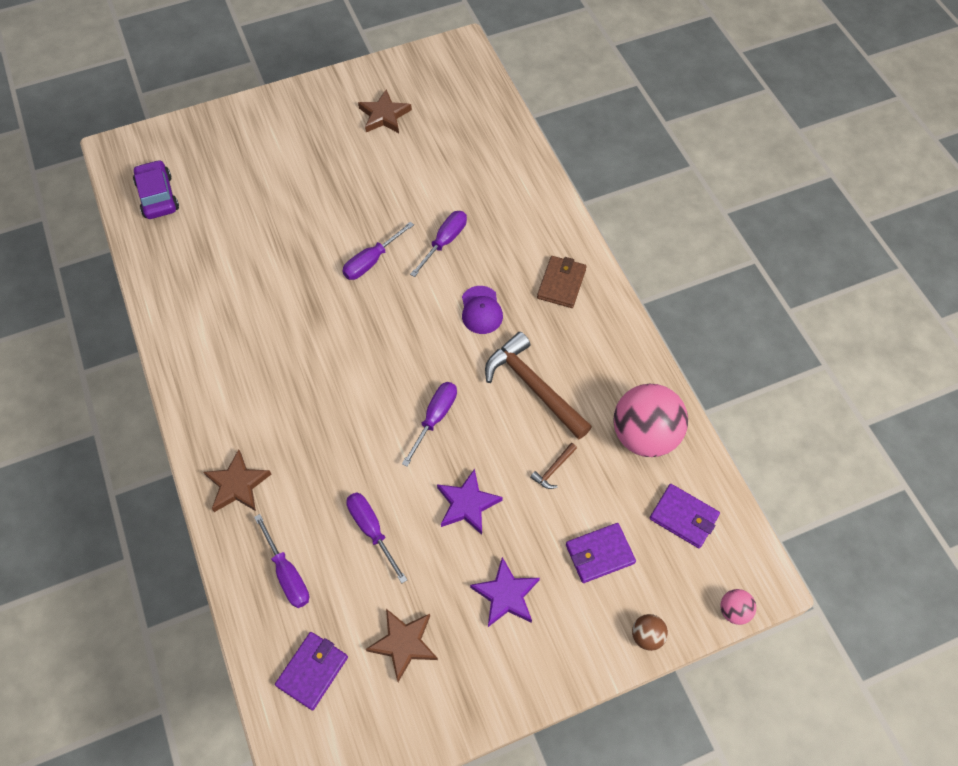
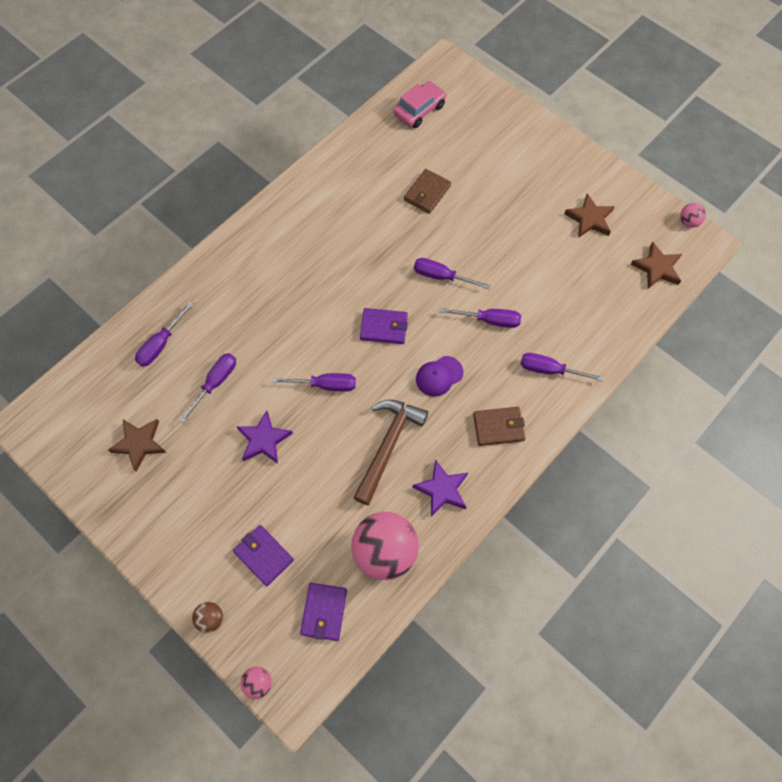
camera: 65 degrees right, 5 degrees up
purple car [133,160,179,219] -> pink car [394,81,446,128]
brown star [204,449,271,512] -> brown star moved to [631,242,682,289]
purple wallet [275,632,348,710] -> purple wallet moved to [360,308,408,344]
purple star [470,557,540,627] -> purple star moved to [413,459,468,517]
brown hammer [530,443,577,489] -> none
none -> brown wallet [404,169,451,214]
none -> purple screwdriver [520,353,604,382]
none -> pink ball [680,203,706,228]

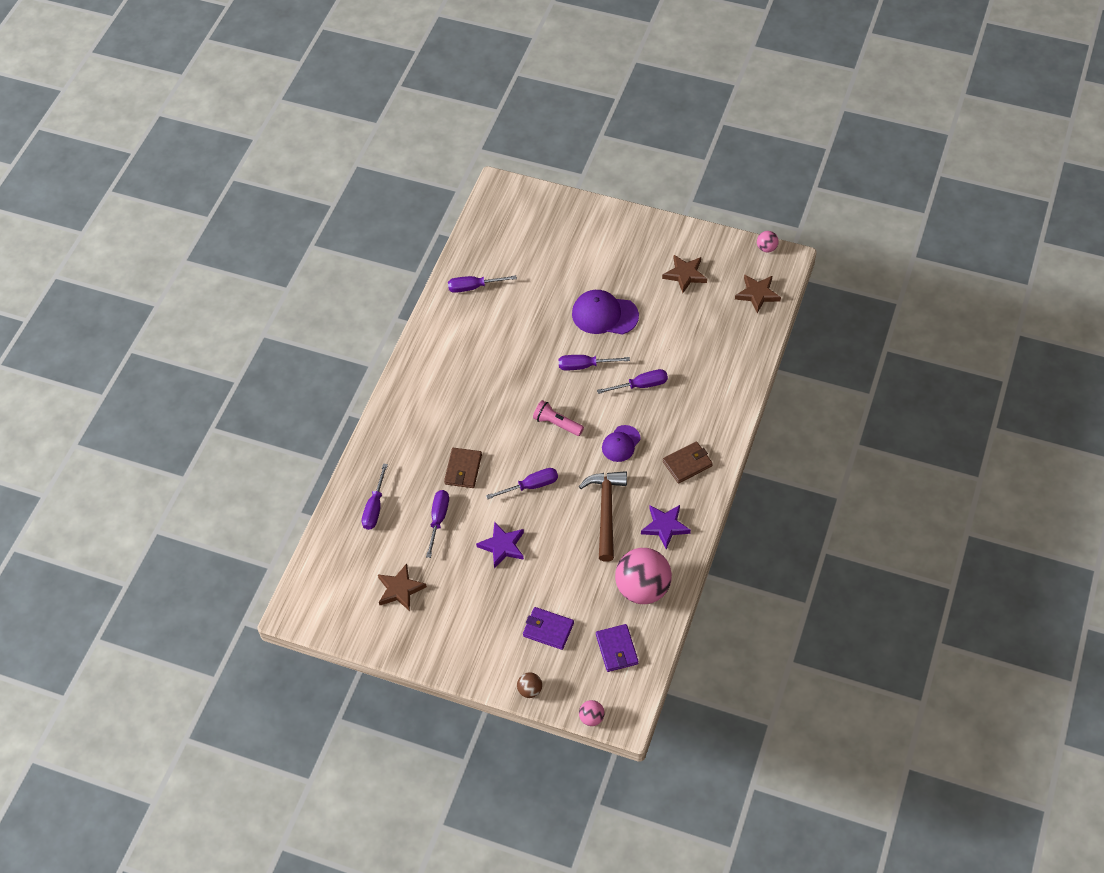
camera: 20 degrees left, 10 degrees down
purple wallet [360,308,408,344] -> pink flashlight [533,400,584,436]
pink car [394,81,446,128] -> none
brown wallet [404,169,451,214] -> brown wallet moved to [444,448,482,488]
purple screwdriver [520,353,604,382] -> purple screwdriver moved to [448,275,517,293]
none -> purple cap [572,290,639,335]

